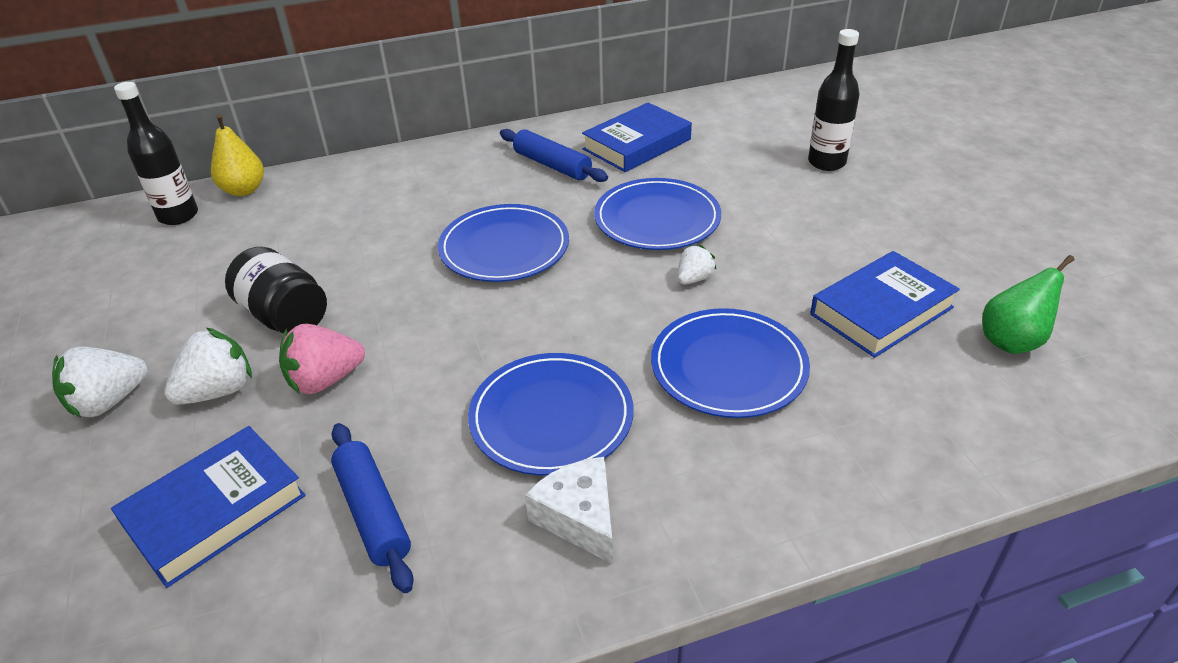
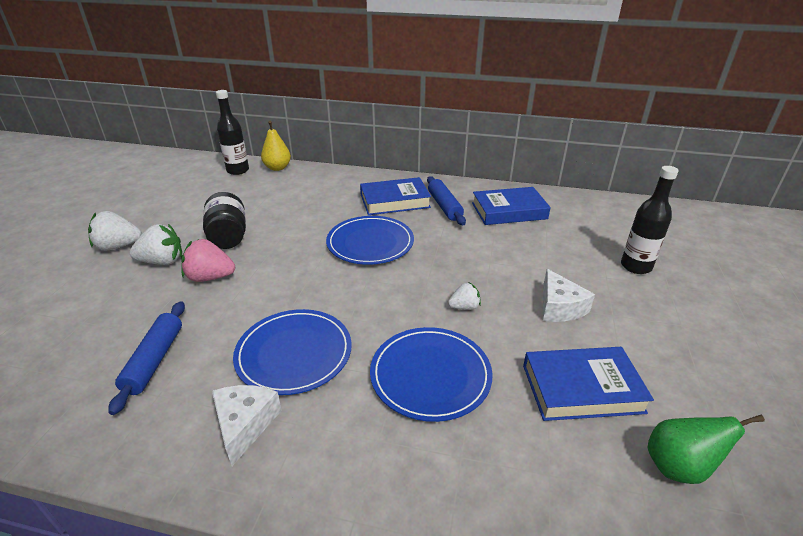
camera: 30 degrees right, 5 degrees down
blue book [111,426,306,588] -> blue book moved to [360,177,431,215]
blue plate [594,178,721,250] -> none
none -> white cheese [543,269,595,322]

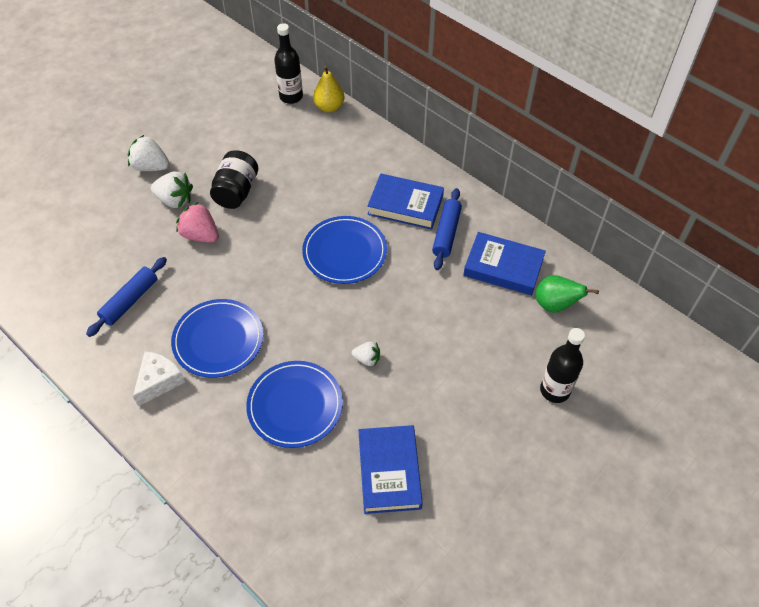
camera: 30 degrees right, 20 degrees up
blue book [523,347,654,421] -> blue book turned 60 degrees clockwise [358,425,423,514]
white cheese [543,269,595,322] -> none
green pear [647,415,765,484] -> green pear moved to [535,275,599,313]

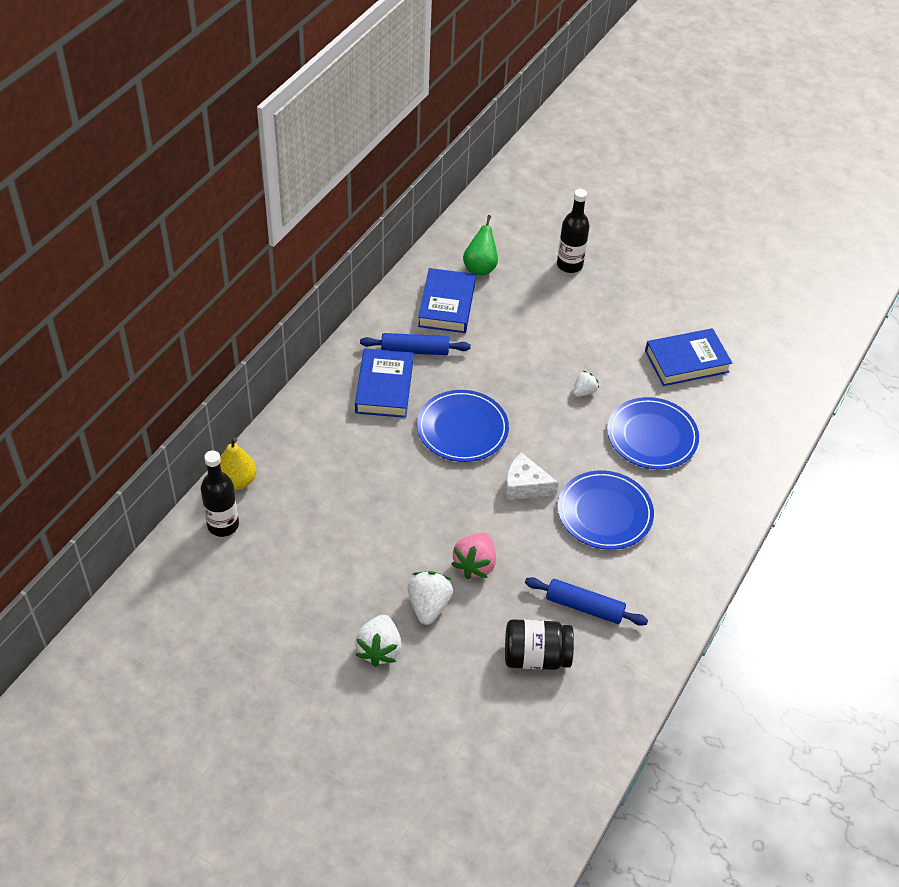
camera: 105 degrees left, 5 degrees down
white cheese [133,351,185,406] -> white cheese moved to [505,452,559,500]
black jar [210,150,258,209] -> black jar moved to [505,619,574,670]
white strawberry [352,342,380,366] -> white strawberry turned 45 degrees clockwise [573,371,599,397]

